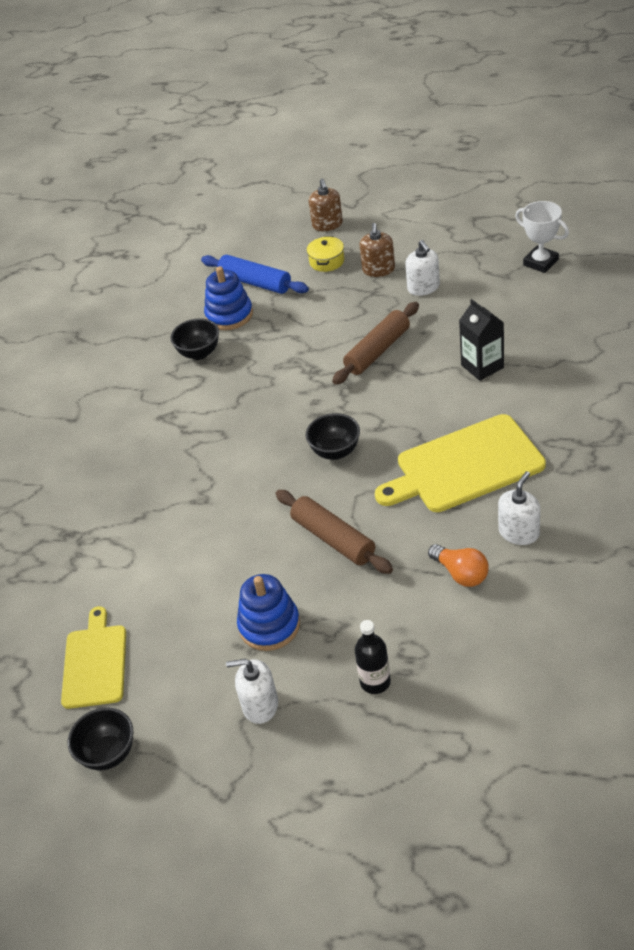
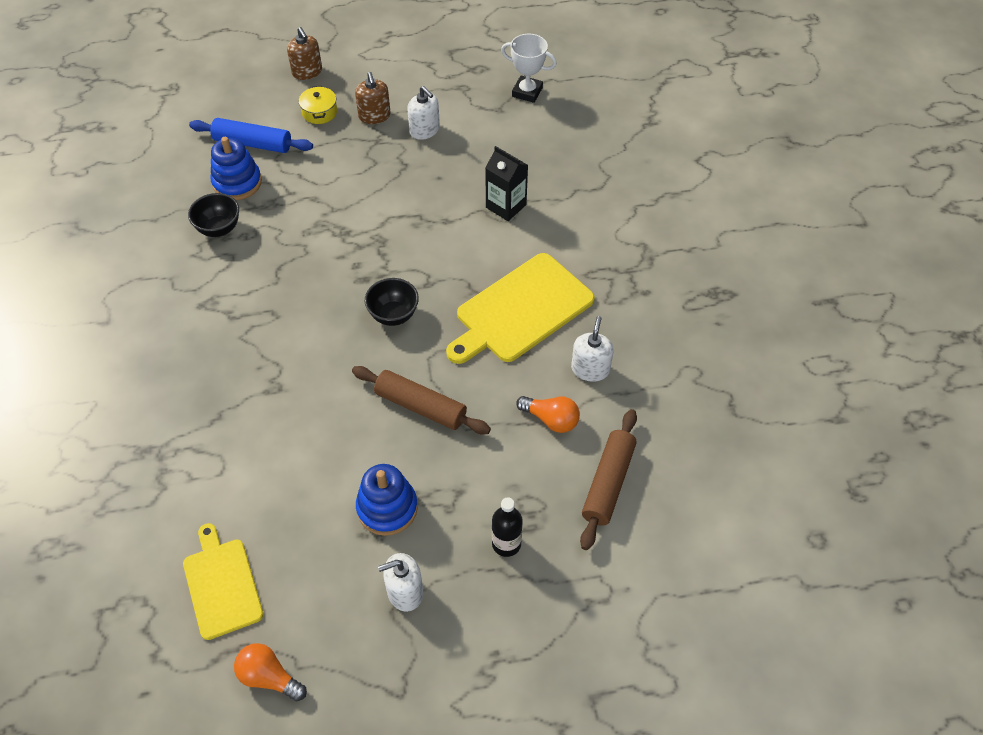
camera: 25 degrees left, 10 degrees up
black bowl [68,707,133,770] -> orange light bulb [234,643,307,701]
brown rolling pin [332,302,419,385] -> brown rolling pin moved to [580,409,637,550]

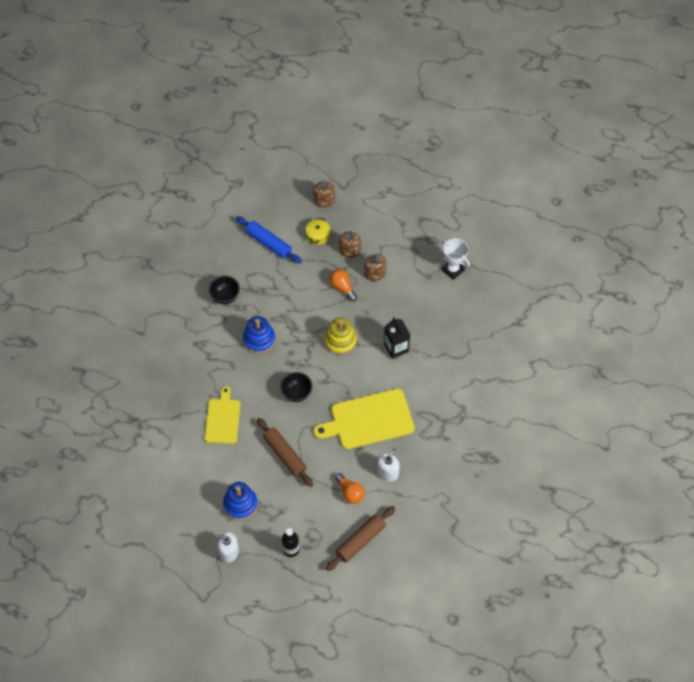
camera: 25 degrees right, 5 degrees up
yellow cutting board [183,523,263,640] -> yellow cutting board moved to [205,386,240,444]
blue stacking toy [211,137,262,200] -> blue stacking toy moved to [243,316,275,354]
orange light bulb [234,643,307,701] -> orange light bulb moved to [330,269,357,301]
white soap dispenser [407,86,440,140] -> brown soap dispenser [364,254,386,281]
none -> yellow stacking toy [325,317,357,355]

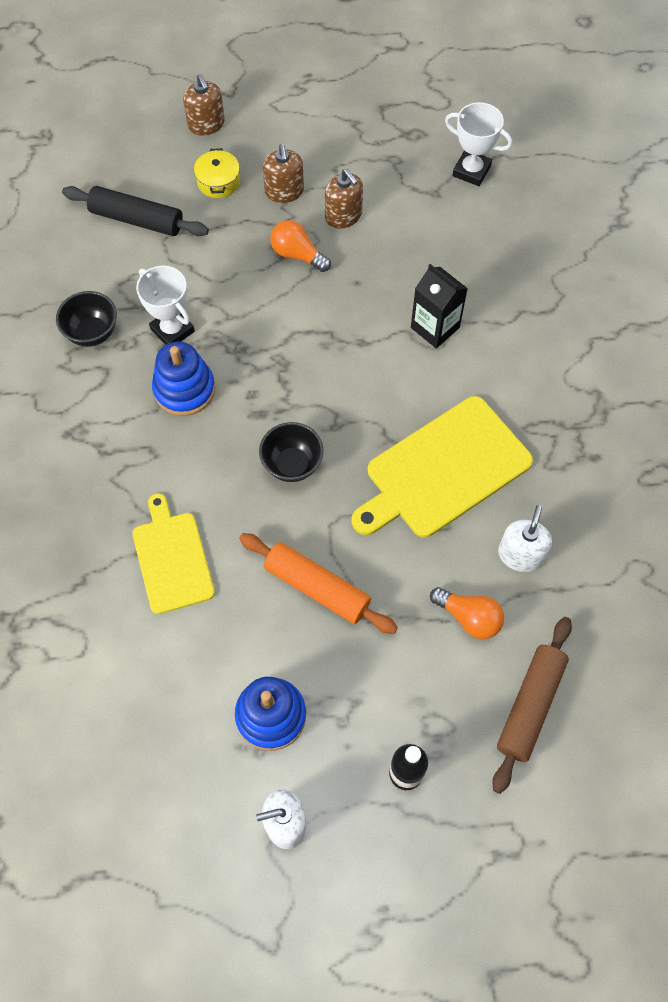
camera: 20 degrees left, 5 degrees up
blue rolling pin [236,216,302,264] -> black rolling pin [62,186,209,236]
brown rolling pin [257,418,313,487] -> orange rolling pin [239,533,398,634]
yellow stacking toy [325,317,357,355] -> none
none -> white trophy [136,266,195,345]

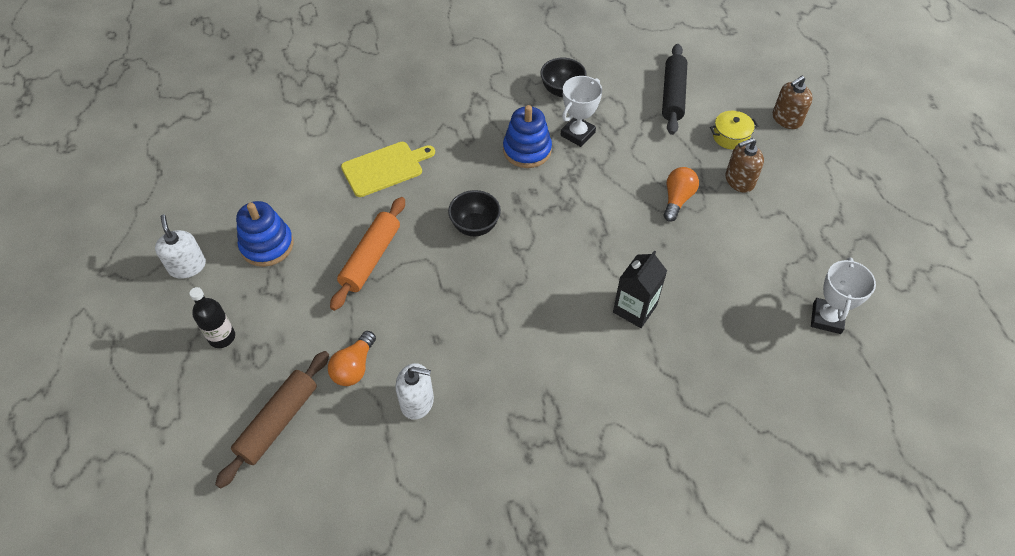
camera: 80 degrees right, 10 degrees down
brown soap dispenser [325,169,363,229] -> none
yellow cutting board [352,396,533,538] -> none
brown rolling pin [492,617,572,794] -> brown rolling pin turned 75 degrees counterclockwise [215,351,329,489]

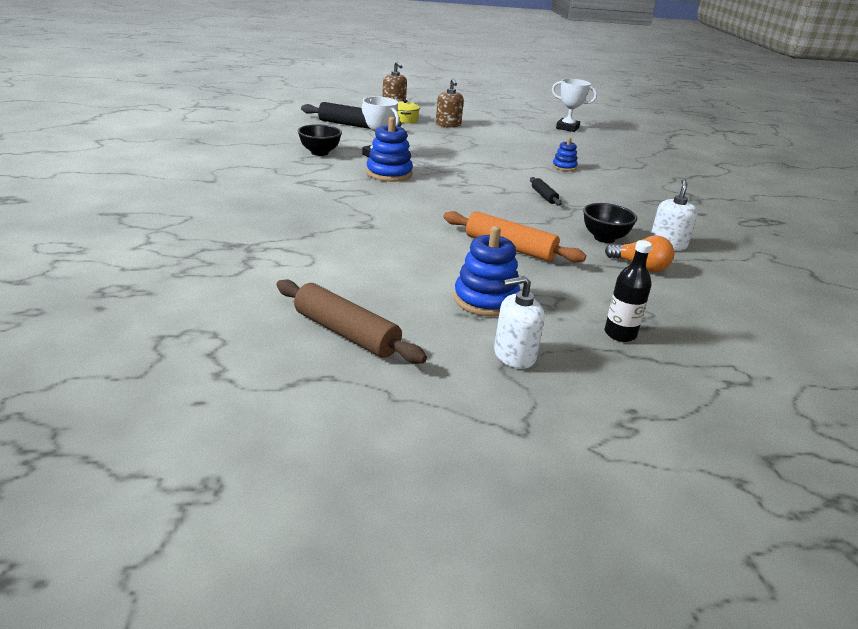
camera: 85 degrees left, 25 degrees down
brown rolling pin [215,351,329,489] -> brown rolling pin moved to [277,279,427,364]
yellow cutting board [341,142,435,197] -> none
black bowl [448,190,501,236] -> black bowl moved to [583,203,637,243]
black carton [613,250,667,328] -> blue stacking toy [552,137,578,171]
orange light bulb [664,167,699,222] -> none
none -> black rolling pin [530,177,562,206]

